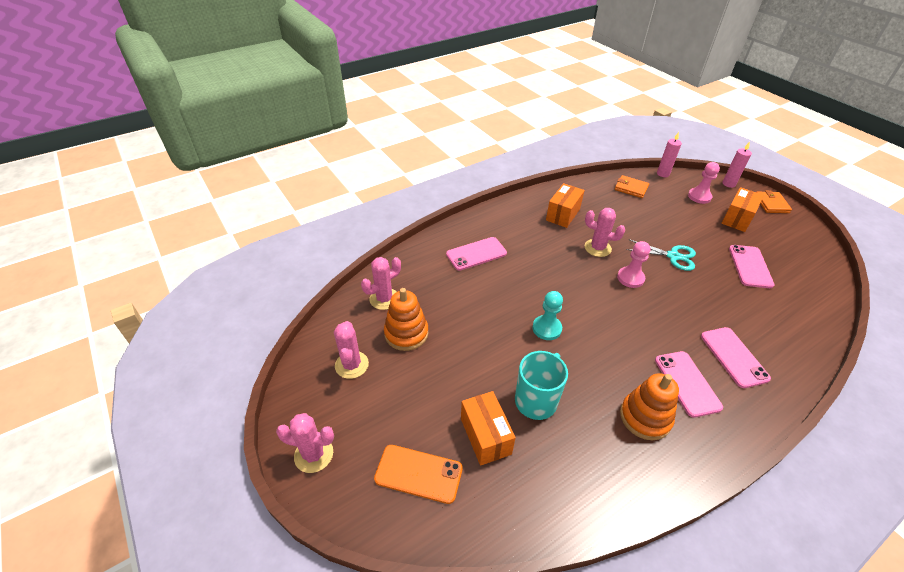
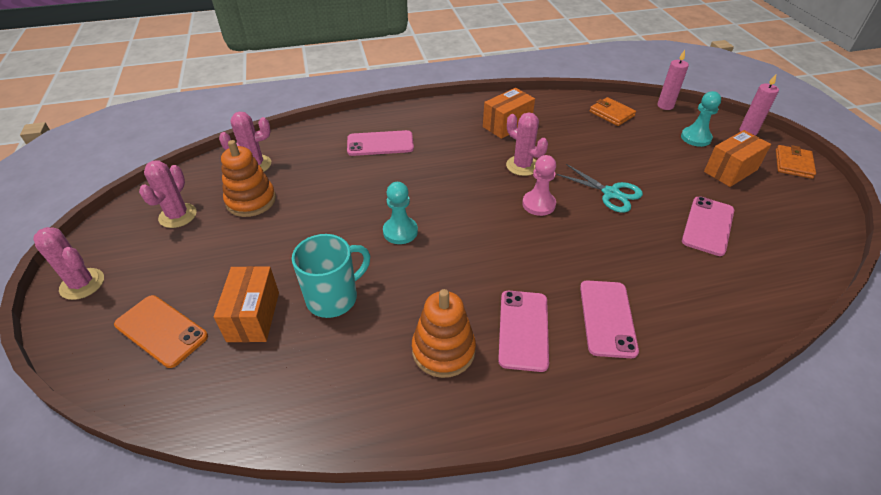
camera: 20 degrees right, 0 degrees up
pink pawn [688,162,720,204] -> turquoise pawn [681,91,721,147]

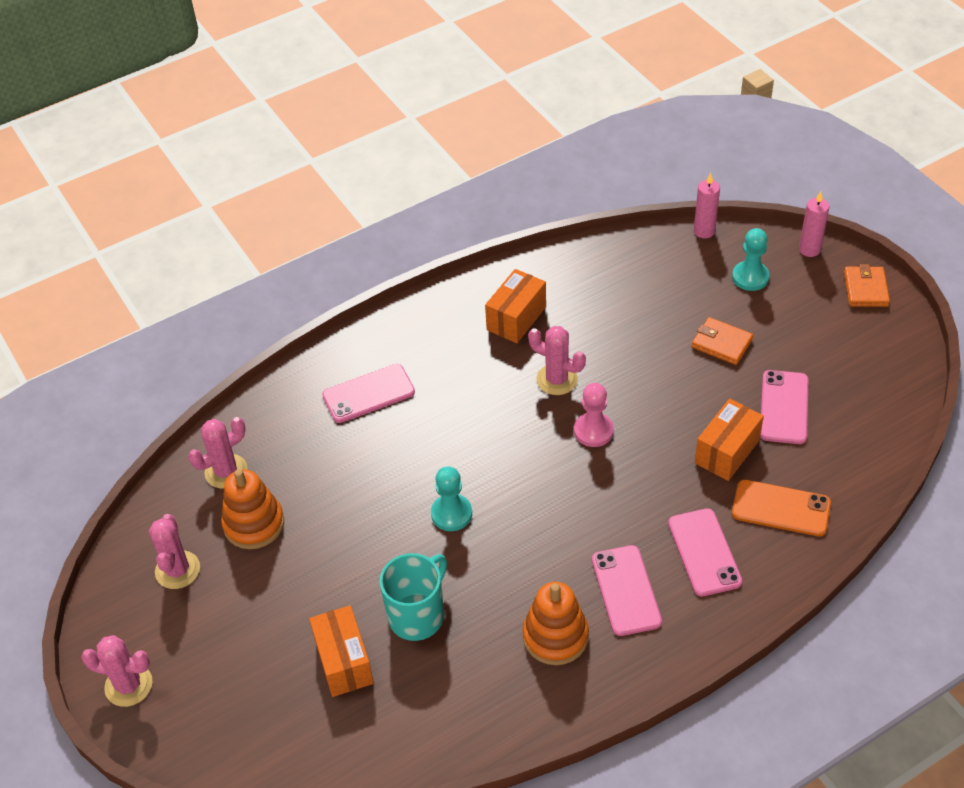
camera: 15 degrees left, 5 degrees up
orange phone [114,295,208,368] -> orange phone moved to [732,480,831,536]
turquoise scissors [556,164,643,213] -> none
orange wallet [590,97,636,126] -> orange wallet moved to [692,317,753,365]
orange box [704,130,771,187] -> orange box moved to [695,399,764,481]

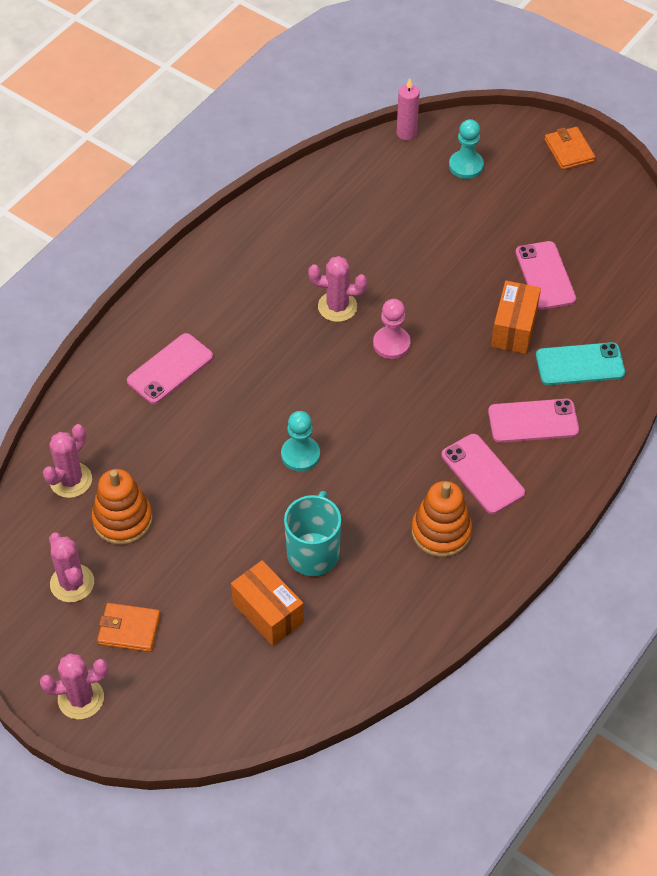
camera: 25 degrees left, 5 degrees up
orange box [485,269,546,343] -> none
pink phone [668,508,742,596] -> pink phone turned 60 degrees counterclockwise [488,399,579,443]
orange wallet [692,317,753,365] -> orange wallet moved to [97,603,160,652]
orange phone [732,480,831,536] -> turquoise phone [536,342,625,385]
pink candle [799,191,829,257] -> none

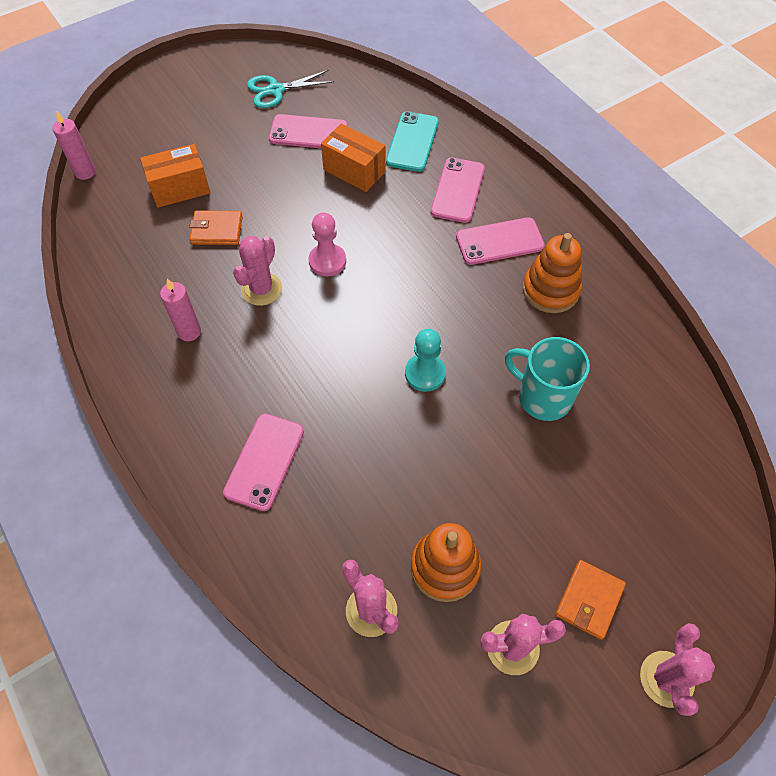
camera: 70 degrees left, 5 degrees up
pink phone [127,333,213,404] -> pink phone turned 45 degrees clockwise [223,413,304,511]
orange box [231,560,304,646] -> orange box moved to [140,144,210,208]
turquoise pawn [449,119,484,179] -> none
orange wallet [544,127,595,170] -> orange wallet moved to [189,210,243,245]
none -> pink candle [160,279,201,341]
none -> turquoise scissors [247,70,334,108]

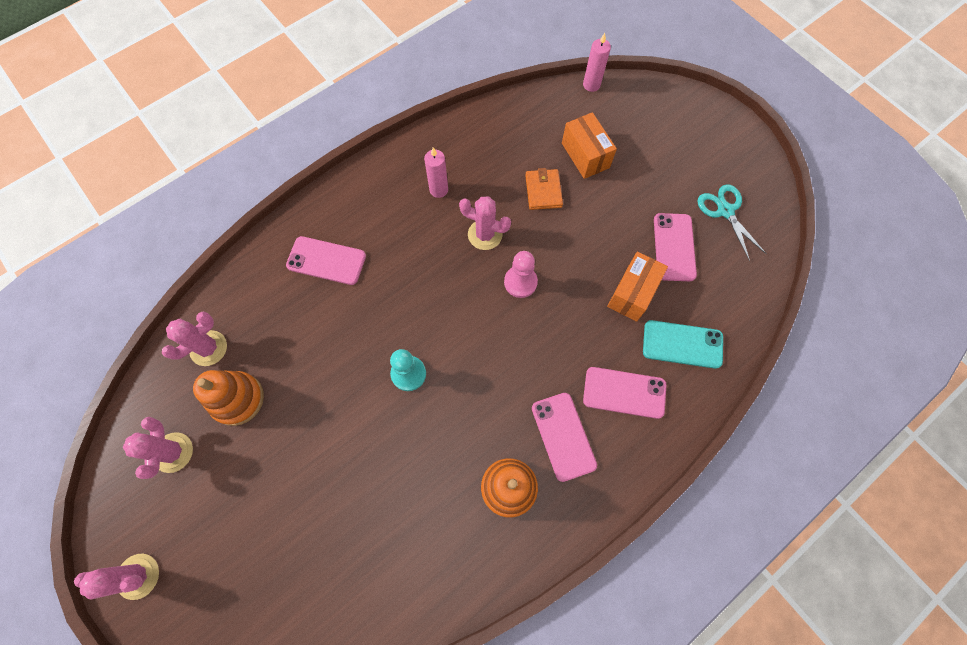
camera: 85 degrees right, 10 degrees up
turquoise mug [505,337,590,421] -> none
orange wallet [555,560,626,640] -> none

